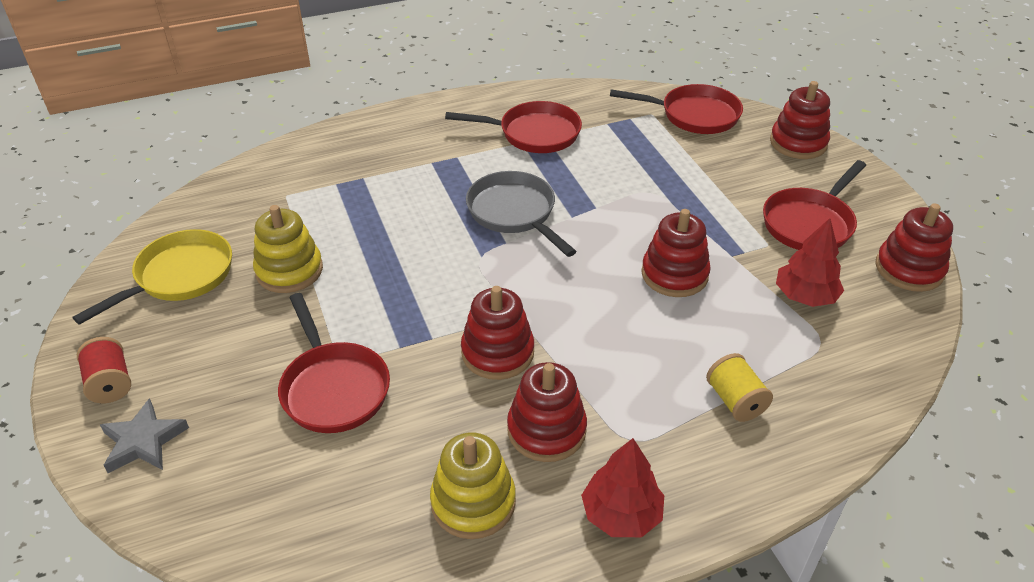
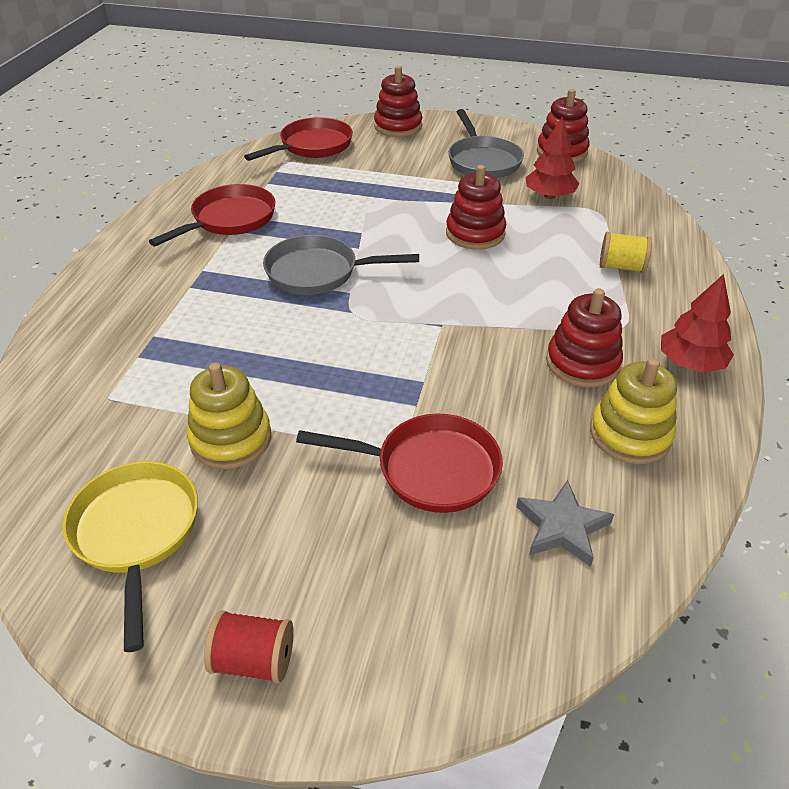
camera: 55 degrees left, 0 degrees up
grey star [100,398,189,473] -> grey star moved to [516,480,614,567]
red stacking toy [461,286,534,380] -> none
red pan [763,160,866,250] -> grey pan [448,109,524,178]

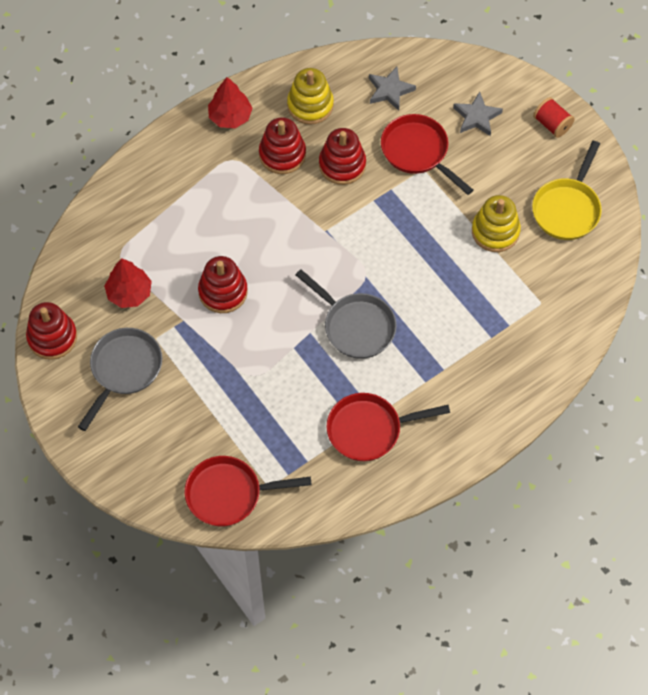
camera: 140 degrees left, 20 degrees up
red stacking toy [374,66,422,137] -> red stacking toy moved to [319,128,366,185]
yellow spool [600,232,652,273] -> none
none -> grey star [453,92,503,136]

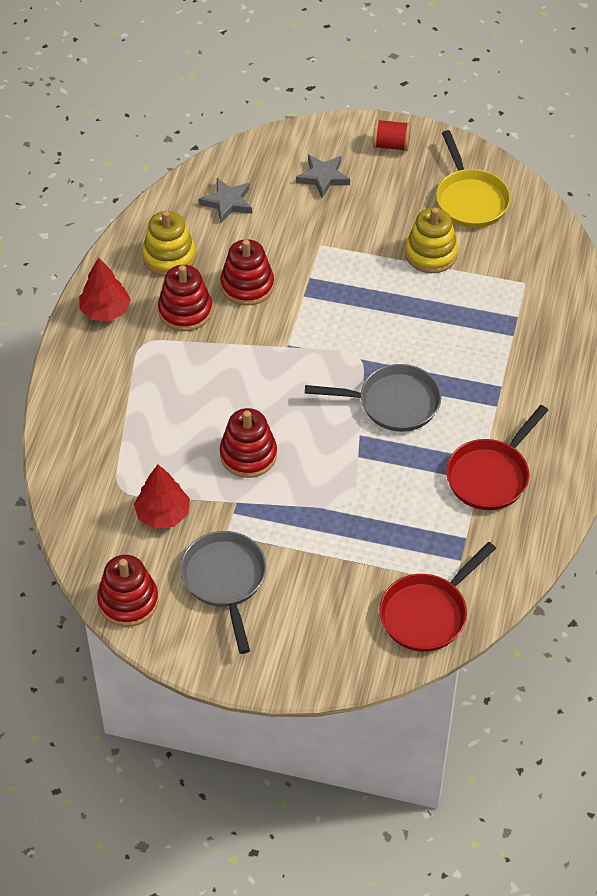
camera: 40 degrees left, 10 degrees down
red pan [381,114,473,195] -> none

